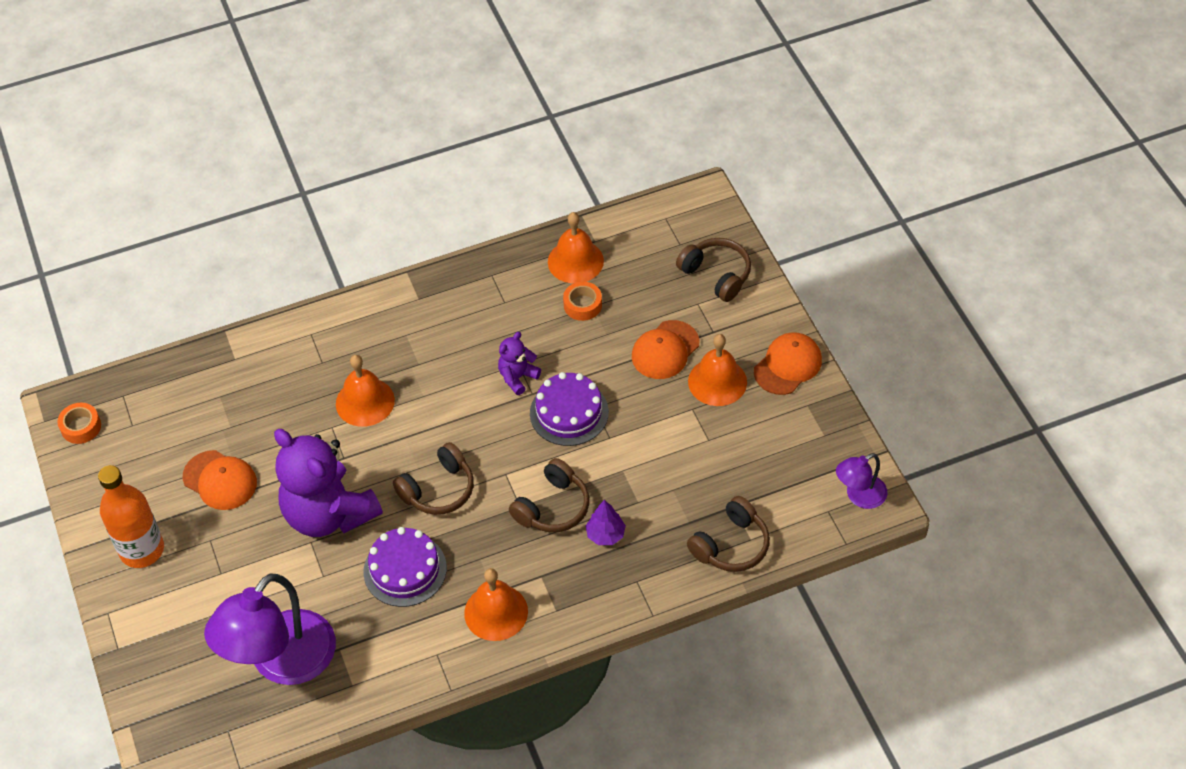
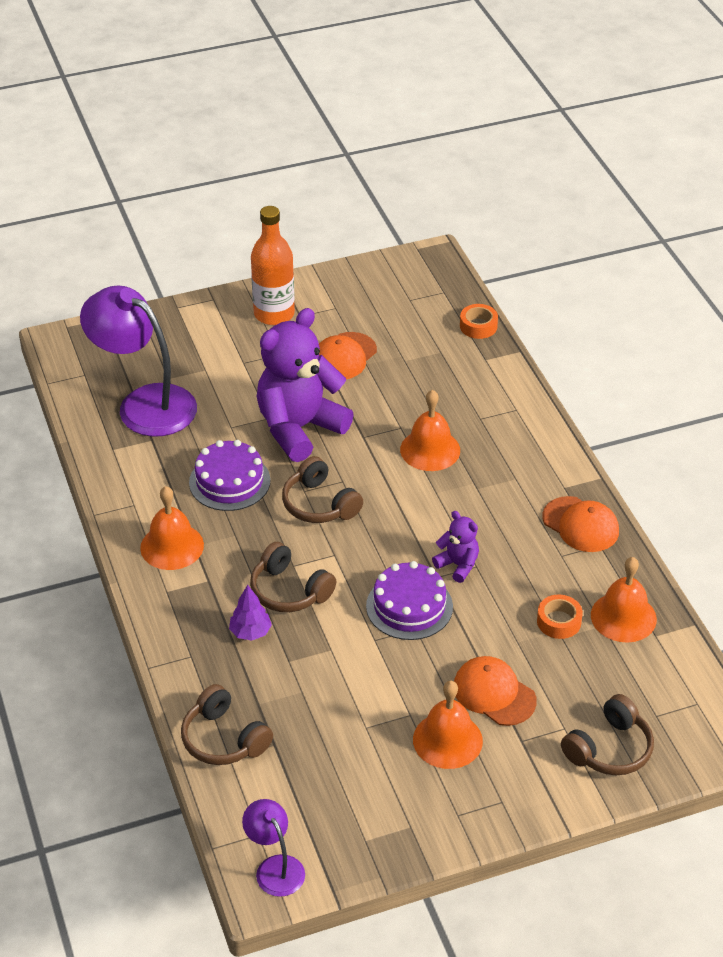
camera: 90 degrees right, 10 degrees down
orange tape [57,403,101,444] -> orange tape moved to [460,304,498,339]
orange cap [754,332,822,395] -> orange cap moved to [542,496,619,552]

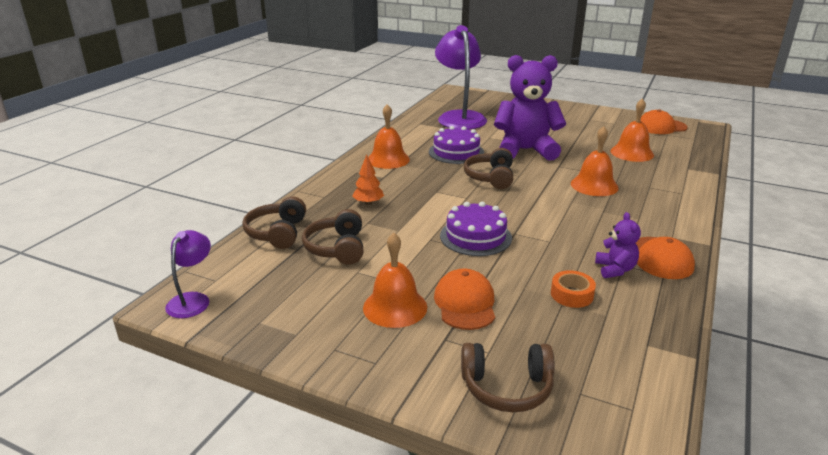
camera: 45 degrees right, 15 degrees down
purple tree [229,585,272,641] -> orange tree [353,154,384,205]
brown headphones [250,542,336,612] -> brown headphones moved to [302,209,363,265]
orange bottle [251,206,295,325] -> none
orange cap [319,332,377,379] -> orange cap moved to [640,109,688,134]
purple teddy bear [432,511,479,583] -> purple teddy bear moved to [595,212,641,278]
orange tape [460,304,498,339] -> none
orange bell [591,557,657,643] -> orange bell moved to [610,99,654,162]

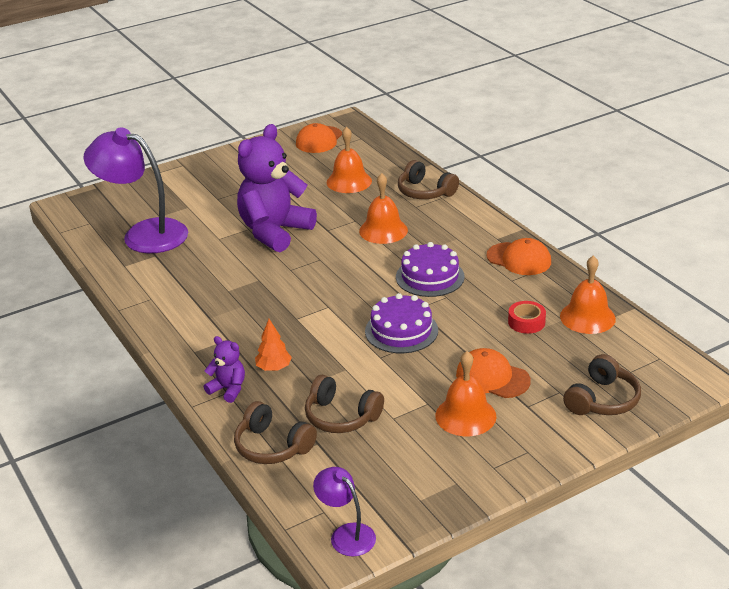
camera: 55 degrees left, 5 degrees up
orange bell [368,104,410,169] -> orange bell moved to [560,255,616,334]
purple cake [429,126,484,164] -> purple cake moved to [396,242,465,297]
brown headphones [464,148,513,189] -> brown headphones moved to [398,160,459,199]
orange tape [551,270,596,308] -> red tape [508,301,546,334]
purple teddy bear [595,212,641,278] -> purple teddy bear moved to [204,336,245,403]

